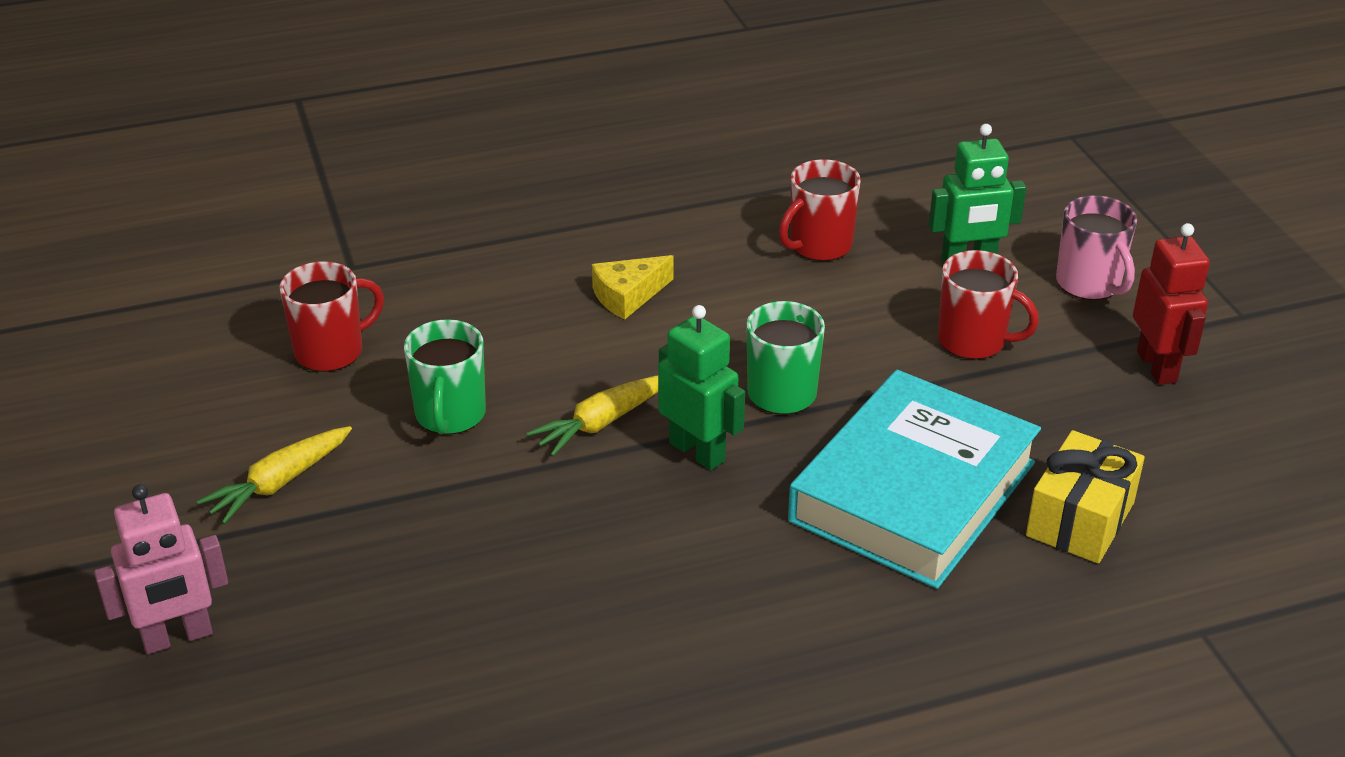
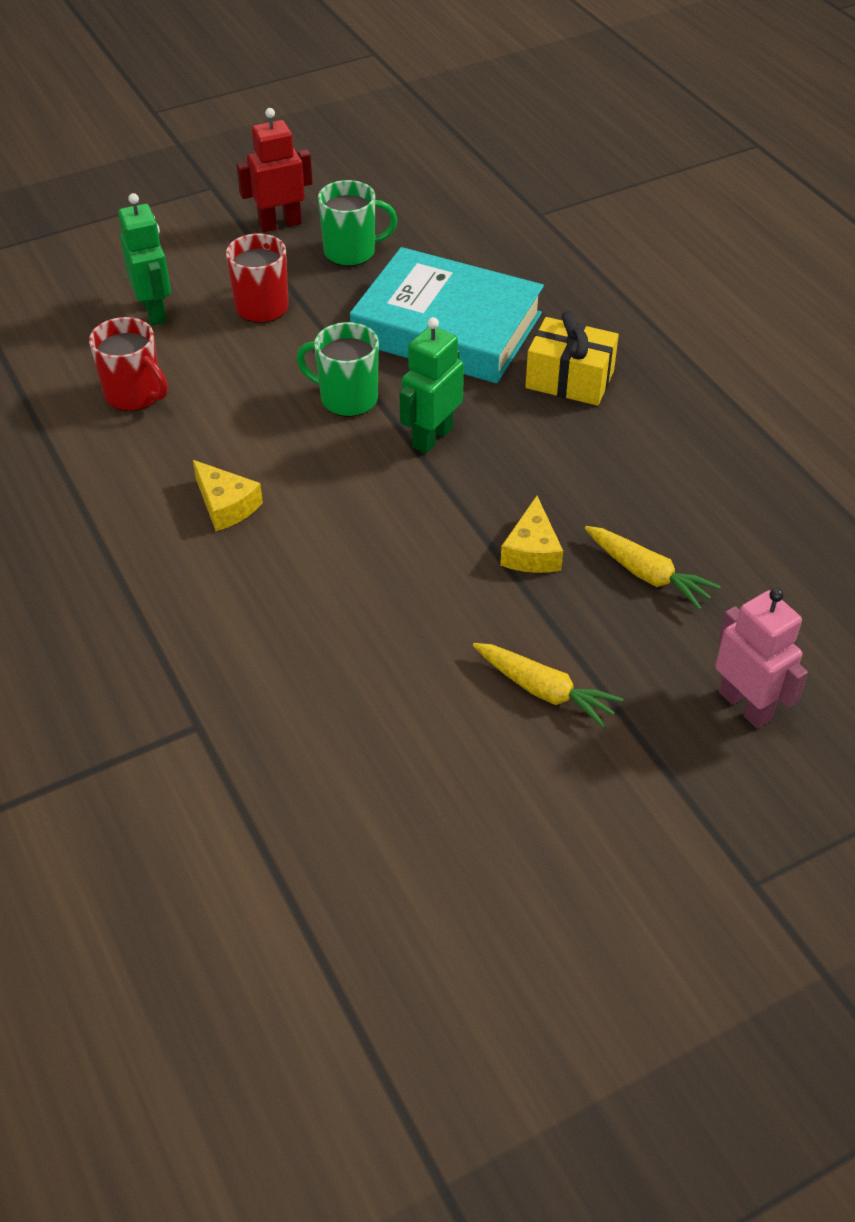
camera: 100 degrees left, 10 degrees up
red mug [280,262,384,372] -> none
green mug [404,319,486,435] -> green mug moved to [318,180,398,266]
yellow carrot [527,376,658,456] -> yellow carrot moved to [585,526,721,610]
yellow gift [1026,430,1145,564] -> yellow gift moved to [525,311,619,406]
pink mug [1056,195,1137,300] -> none
none -> yellow cheese [500,496,563,573]

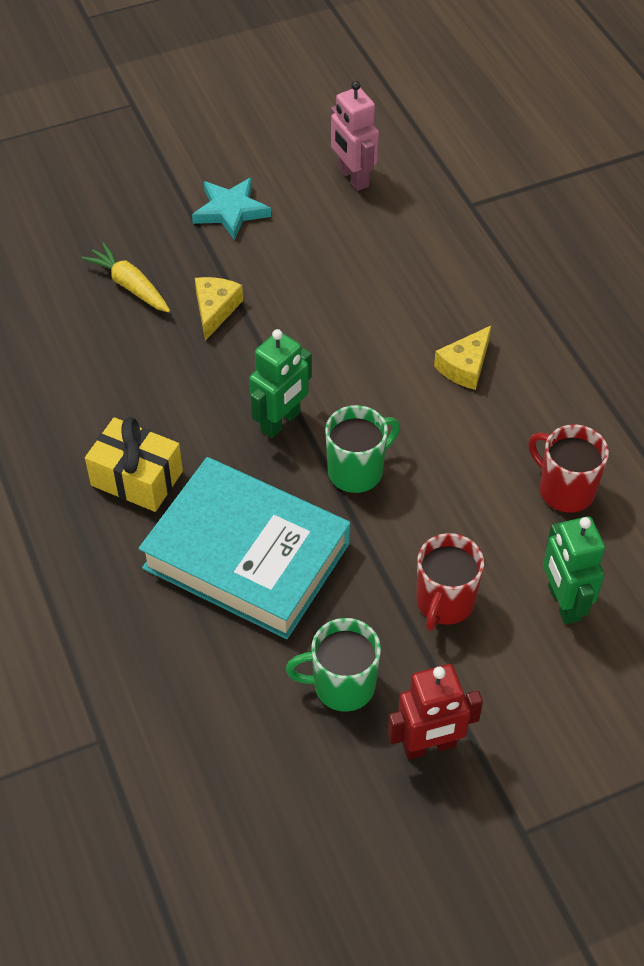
camera: 175 degrees left, 5 degrees up
yellow cheese [193,460,263,531] -> yellow cheese turned 105 degrees counterclockwise [434,326,491,390]
green mug [296,322,379,417] -> green mug turned 60 degrees counterclockwise [325,405,400,493]
yellow carrot [473,643,623,728] -> turquoise star [192,177,271,241]
pink robot [715,588,808,729] -> pink robot moved to [331,81,379,191]

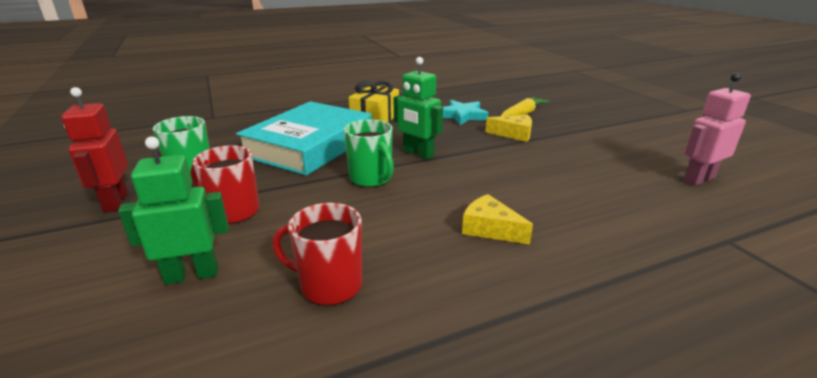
camera: 90 degrees right, 25 degrees down
turquoise star [192,177,271,241] -> turquoise star moved to [443,100,489,125]
red mug [528,425,609,513] -> red mug turned 120 degrees counterclockwise [272,203,362,306]

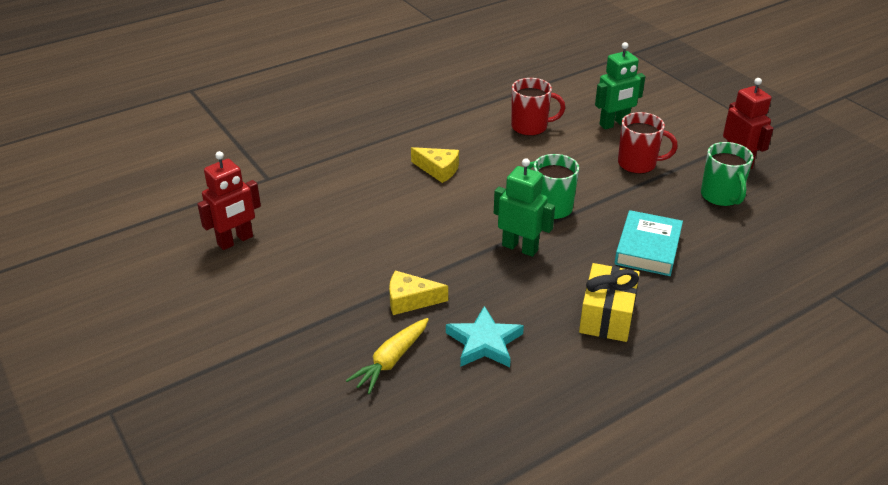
camera: 170 degrees right, 10 degrees up
turquoise book [236,101,372,176] -> turquoise book [615,210,683,276], size x0.58
pink robot [683,73,751,186] -> red robot [197,151,261,250]

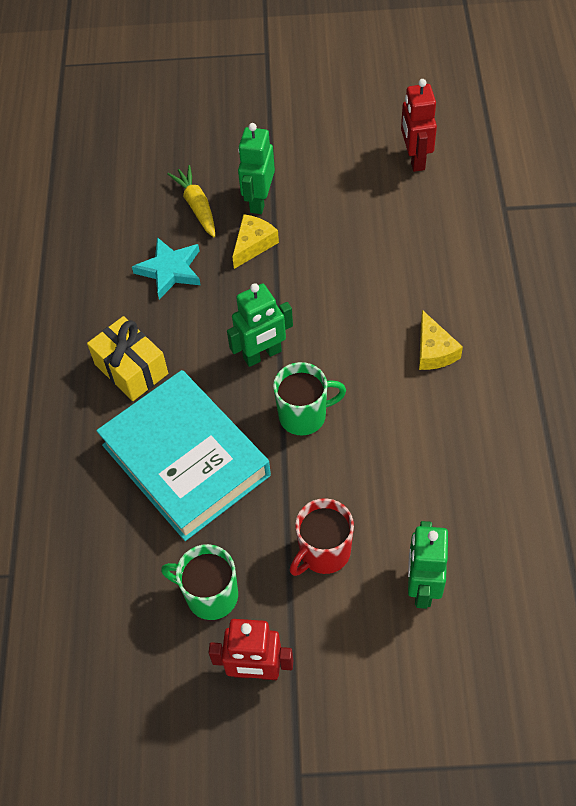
camera: 125 degrees right, 20 degrees up
yellow cheese [411,147,459,183] -> yellow cheese turned 75 degrees counterclockwise [419,310,463,370]
red mug [511,78,565,136] -> none
turquoise book [615,210,683,276] -> turquoise book [96,370,271,541], size x1.74
none -> green robot [238,123,275,214]

